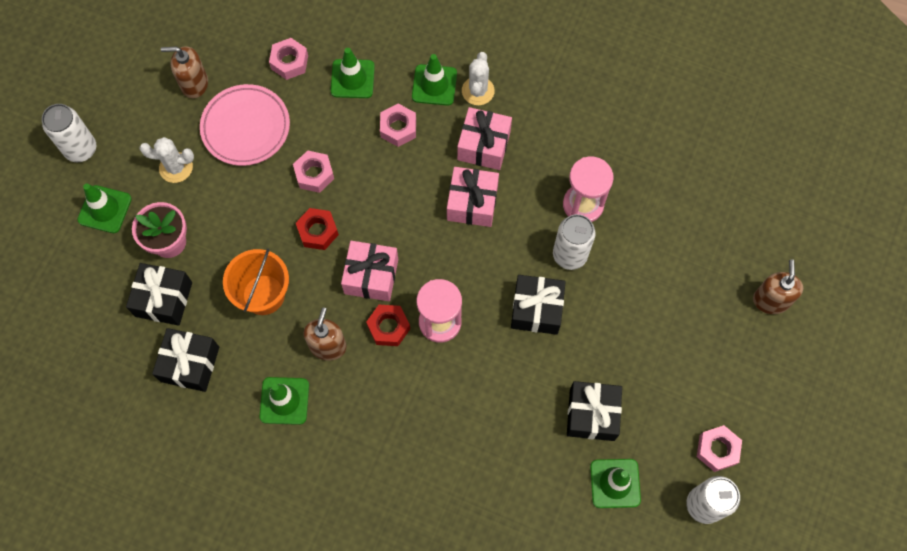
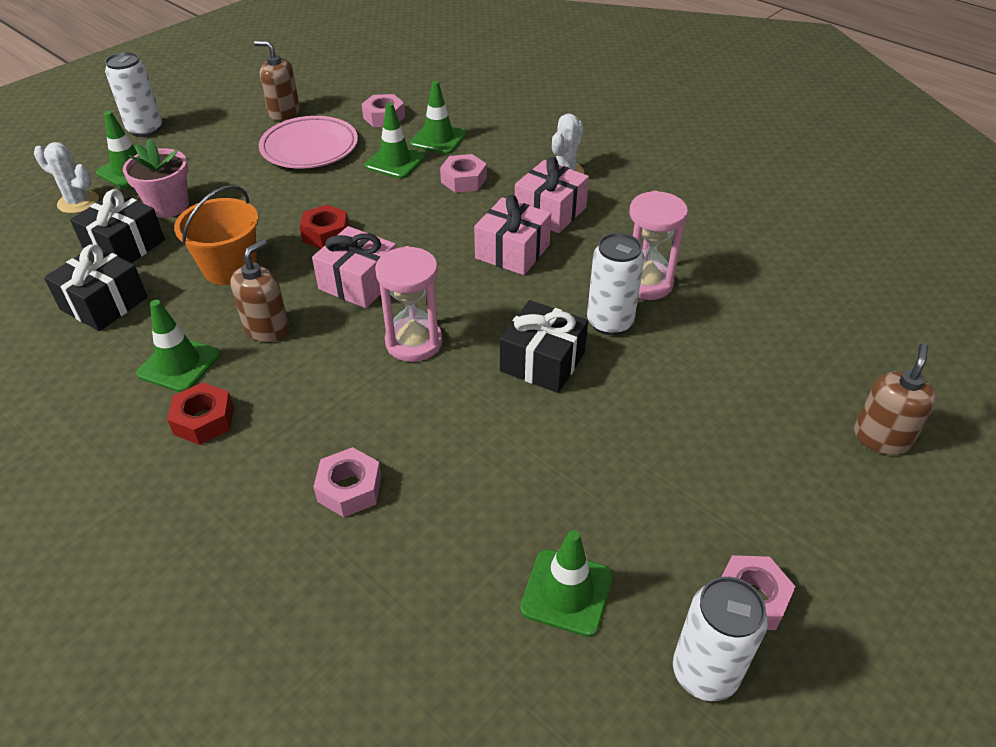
camera: 20 degrees right, 25 degrees down
white cactus [139,137,194,183] -> white cactus moved to [34,142,99,213]
pink nut [293,150,334,193] -> pink nut moved to [314,447,382,517]
red nut [366,305,410,346] -> red nut moved to [167,382,234,445]
green traffic cone [412,54,457,106] -> green traffic cone moved to [365,103,425,179]
black gift [567,381,622,441] -> none

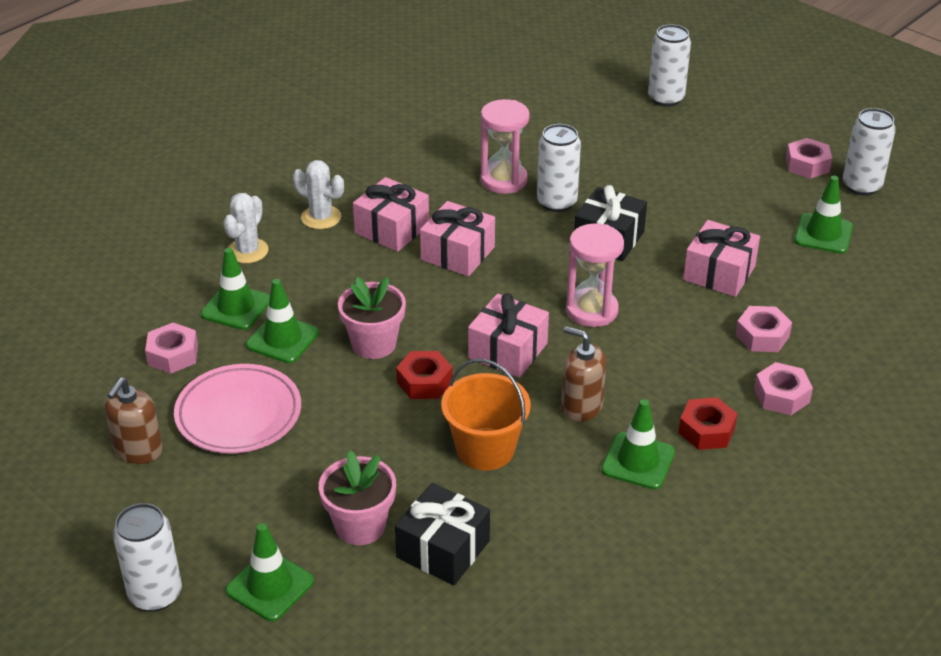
camera: 90 degrees left, 5 degrees down
white cactus [34,142,99,213] -> white cactus moved to [224,193,269,264]
black gift [44,244,147,331] -> none
pink nut [440,154,487,193] -> pink nut moved to [754,362,813,415]
brown soap dispenser [854,343,937,455] -> white can [648,24,691,107]
none -> pink flower pot [338,277,406,359]
none -> pink gift [683,220,760,297]

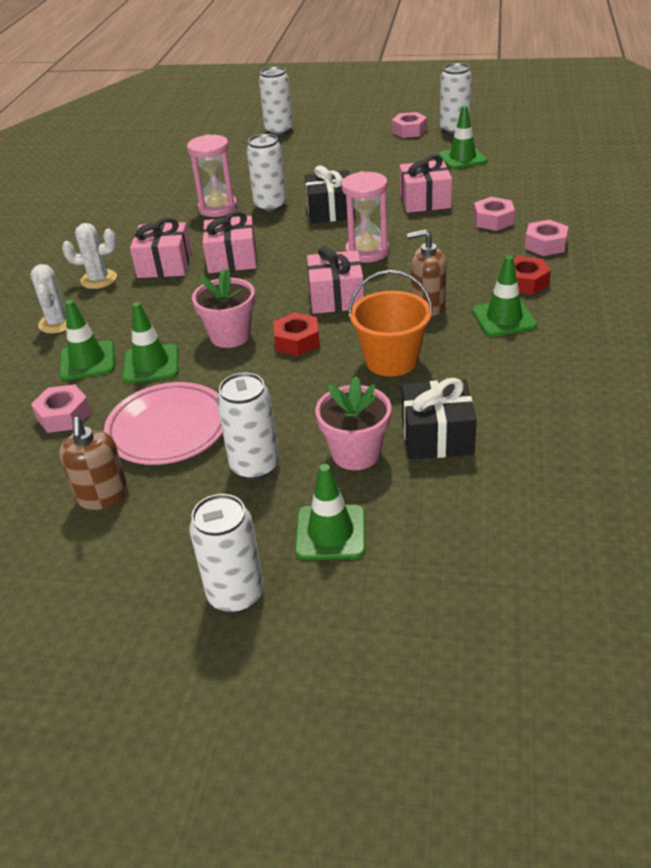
camera: 30 degrees left, 0 degrees up
none -> white can [217,373,279,480]

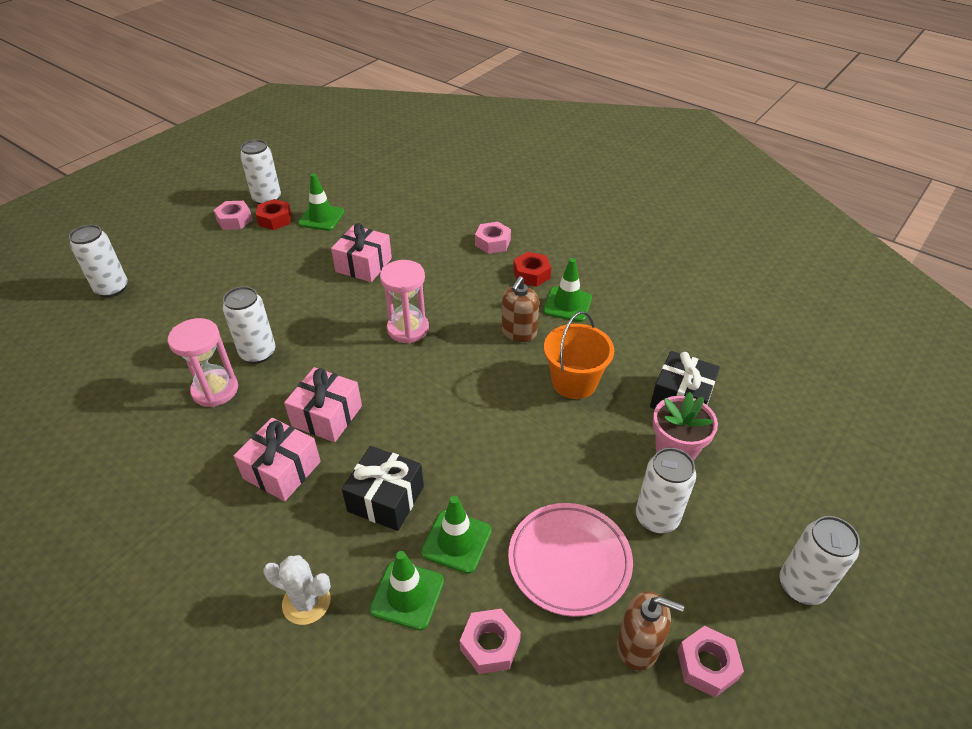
camera: 65 degrees left, 5 degrees up
white cactus [62,223,117,289] -> none
pink flower pot [192,269,255,348] -> none
red nut [273,312,320,356] -> red nut moved to [256,199,292,230]
green traffic cone [295,464,365,560] -> none
black gift [305,165,355,223] -> black gift moved to [342,446,424,531]
pink gift [307,246,364,314] -> none
pink nut [474,197,515,231] -> pink nut moved to [677,626,744,697]

